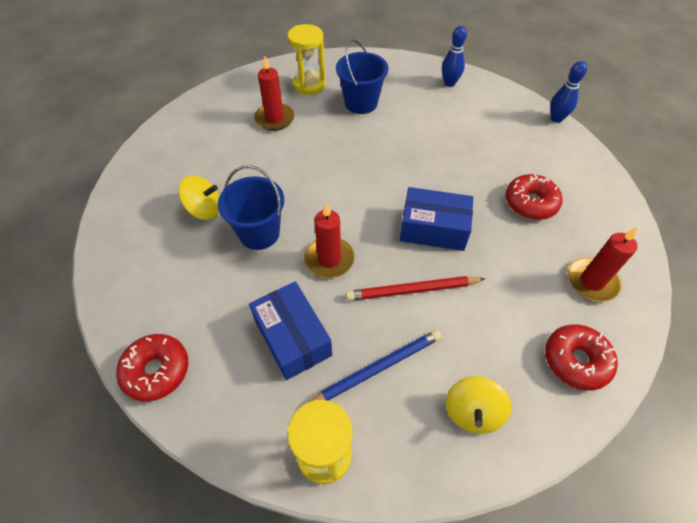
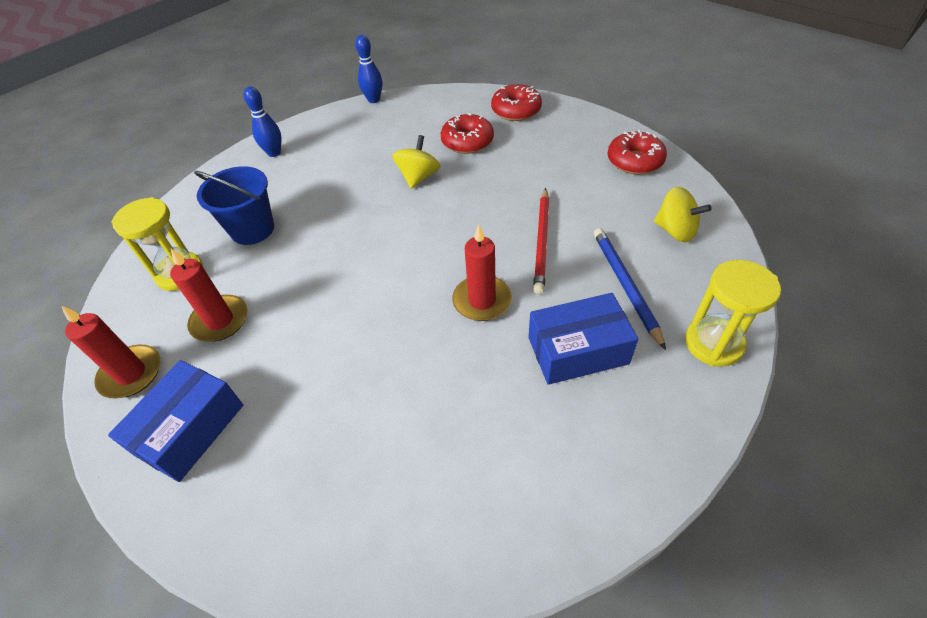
camera: 70 degrees left, 5 degrees down
red donut [116,334,188,402] -> red donut moved to [491,84,542,121]
yellow spinning top [178,176,219,220] -> yellow spinning top moved to [392,135,441,189]
blue bucket [218,165,284,250] -> none
blue box [400,187,473,251] -> blue box moved to [108,360,243,482]
red candle [568,227,638,302] -> red candle moved to [61,305,160,398]

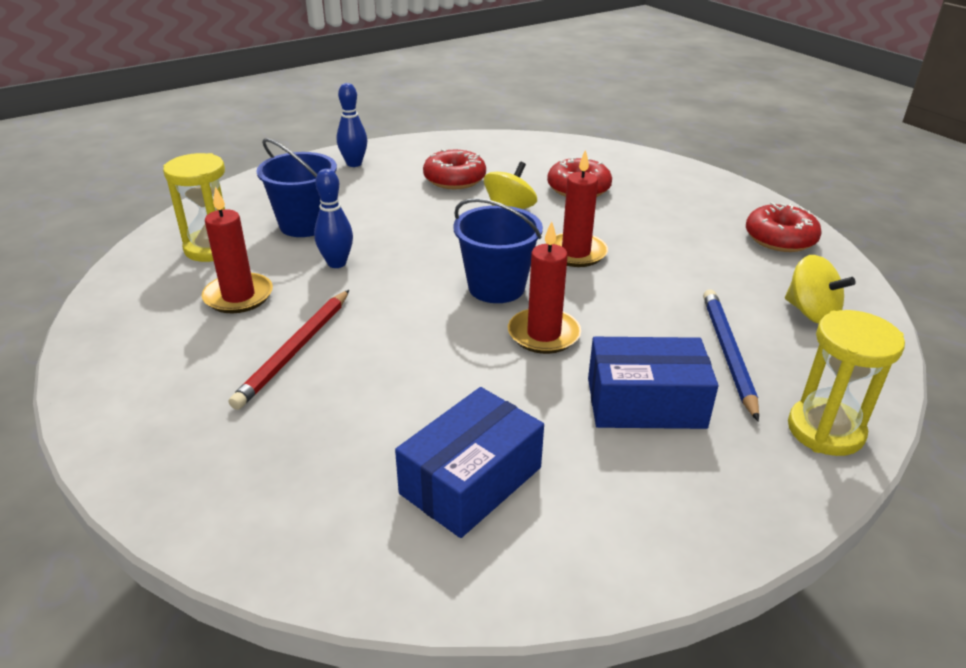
camera: 10 degrees right, 15 degrees down
red candle [61,305,160,398] -> red candle moved to [545,150,608,267]
blue box [108,360,243,482] -> blue box moved to [395,387,544,538]
blue bowling pin [355,35,382,103] -> blue bowling pin moved to [314,169,353,268]
red donut [491,84,542,121] -> red donut moved to [423,149,486,189]
red pencil [533,188,550,295] -> red pencil moved to [229,290,349,410]
none -> blue bucket [453,198,543,303]

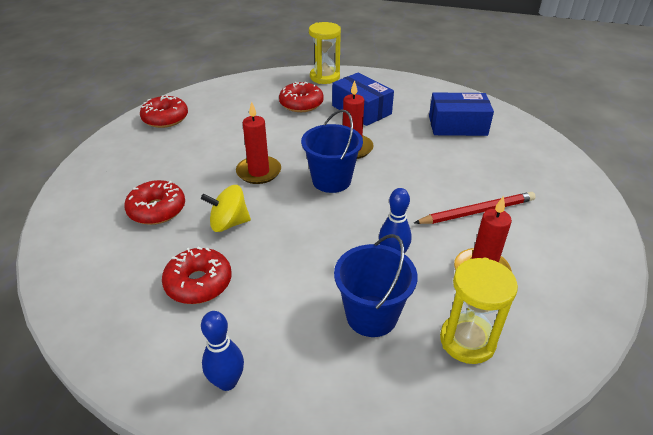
camera: 130 degrees left, 5 degrees up
blue pencil [703,289,759,422] -> red donut [279,82,324,112]
yellow spinning top [785,255,856,324] -> none

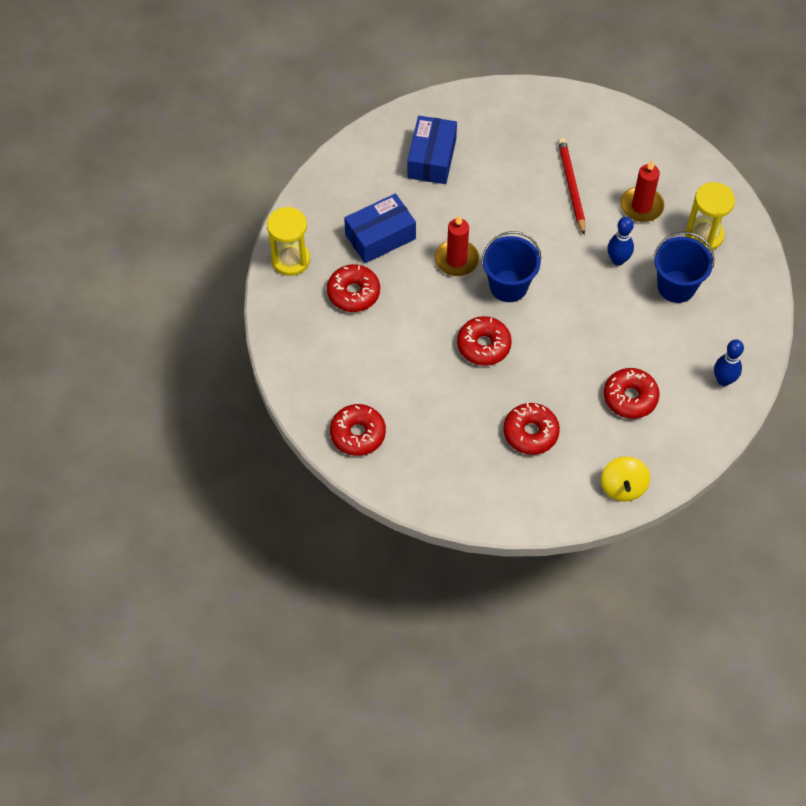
camera: 80 degrees left, 20 degrees up
yellow spinning top [201,185,251,232] -> yellow spinning top moved to [601,456,650,501]
red candle [236,102,281,184] -> red donut [457,316,512,366]

